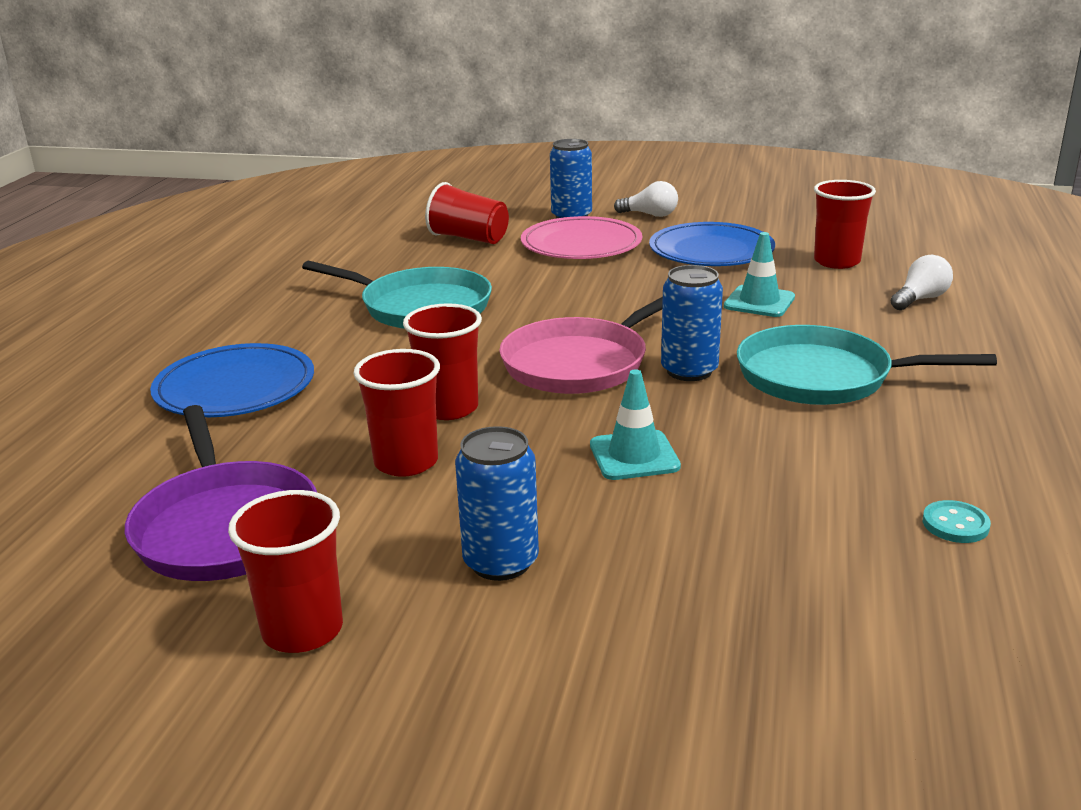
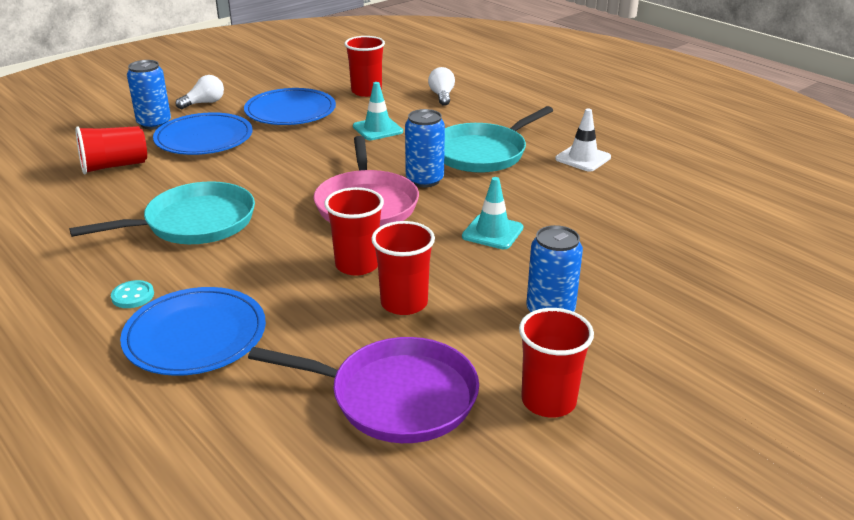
camera: 55 degrees left, 5 degrees up
pink plate [521,216,642,259] -> blue plate [153,112,253,155]
turquoise button [923,500,991,543] -> turquoise button moved to [111,280,154,308]
none -> white traffic cone [555,109,611,172]

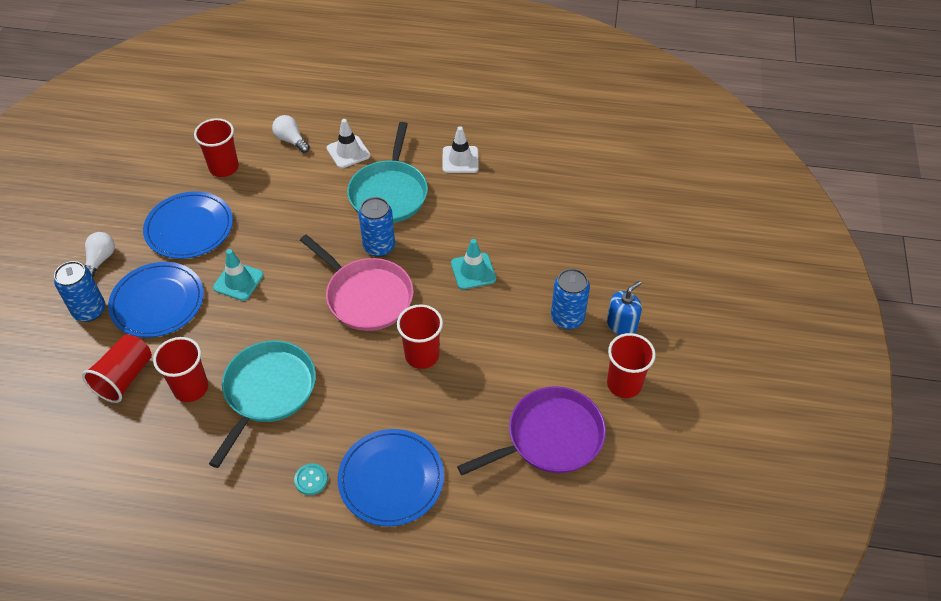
camera: 40 degrees left, 20 degrees up
turquoise traffic cone [353,82,403,140] -> turquoise traffic cone moved to [213,249,264,301]
red cup [371,221,435,315] -> red cup moved to [153,337,208,402]
none -> white traffic cone [326,119,371,168]
none -> blue soap dispenser [607,281,642,335]

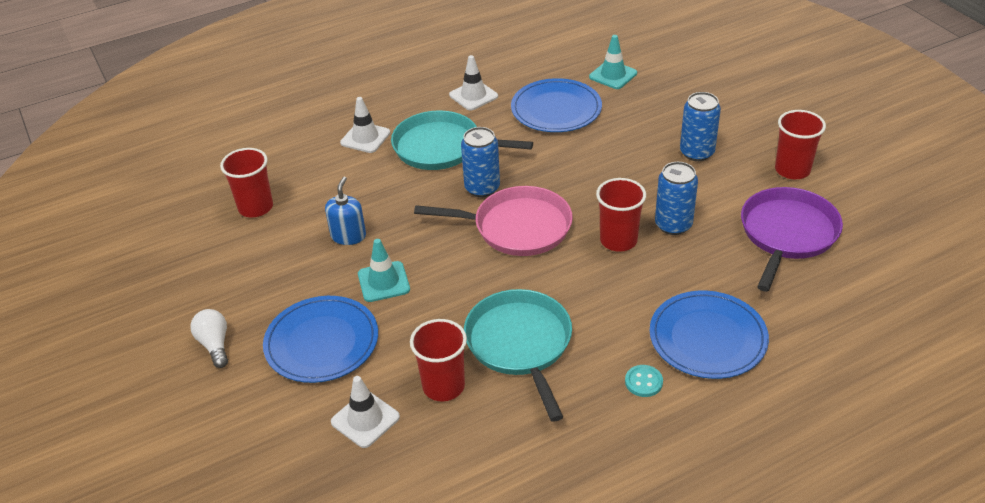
camera: 35 degrees left, 10 degrees down
blue can [54,261,106,322] -> blue can moved to [655,162,698,235]
red cup [82,335,152,403] -> white traffic cone [331,376,400,448]
blue plate [143,191,233,259] -> blue plate moved to [511,78,602,132]
white light bulb [272,115,310,153] -> none
turquoise pan [347,122,428,223] -> turquoise pan turned 135 degrees clockwise [391,110,533,170]
turquoise traffic cone [451,239,496,290] -> turquoise traffic cone moved to [589,35,637,89]
blue soap dispenser [607,281,642,335] -> blue soap dispenser moved to [325,177,366,245]

